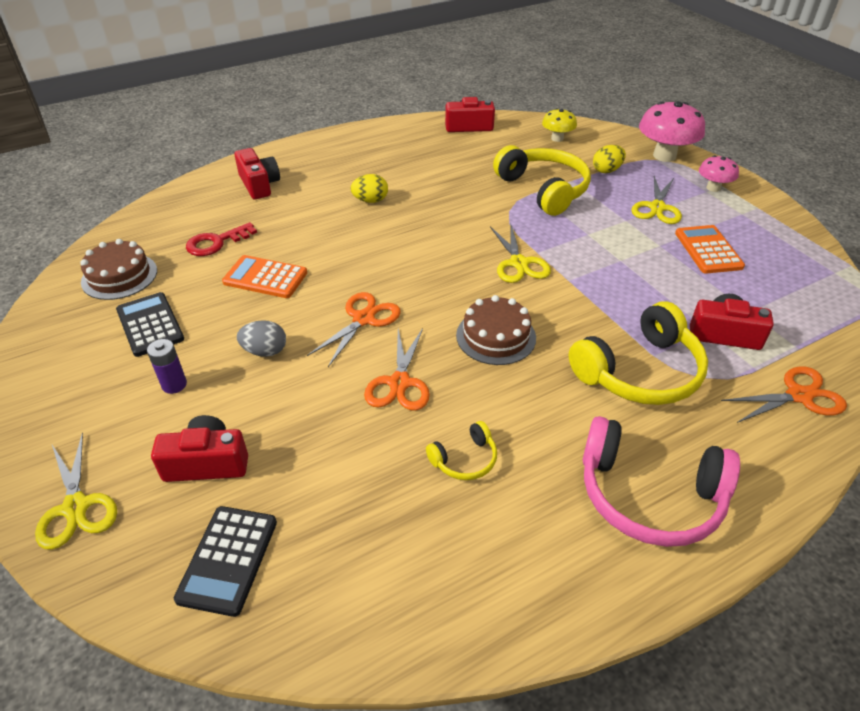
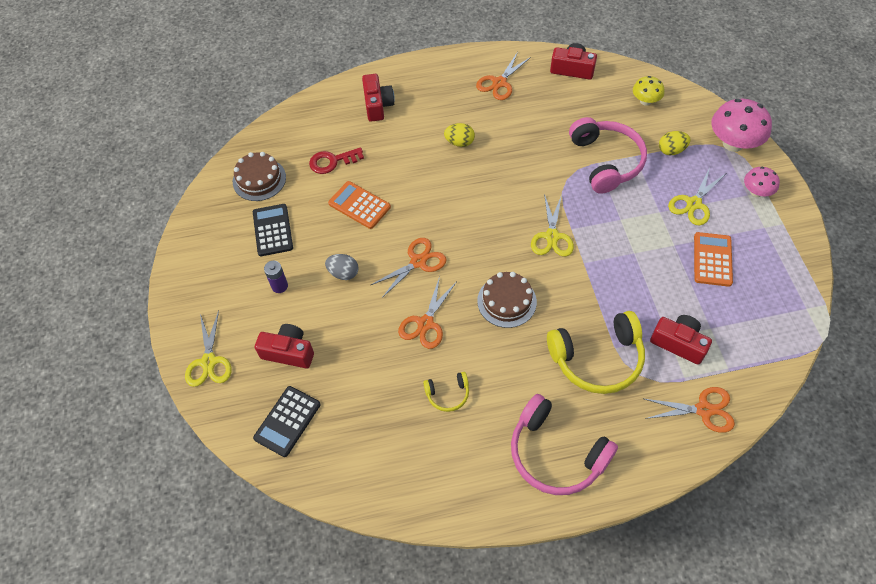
camera: 20 degrees right, 15 degrees up
yellow headphones [493,145,591,216] -> pink headphones [569,117,647,194]
none -> orange scissors [476,52,531,100]

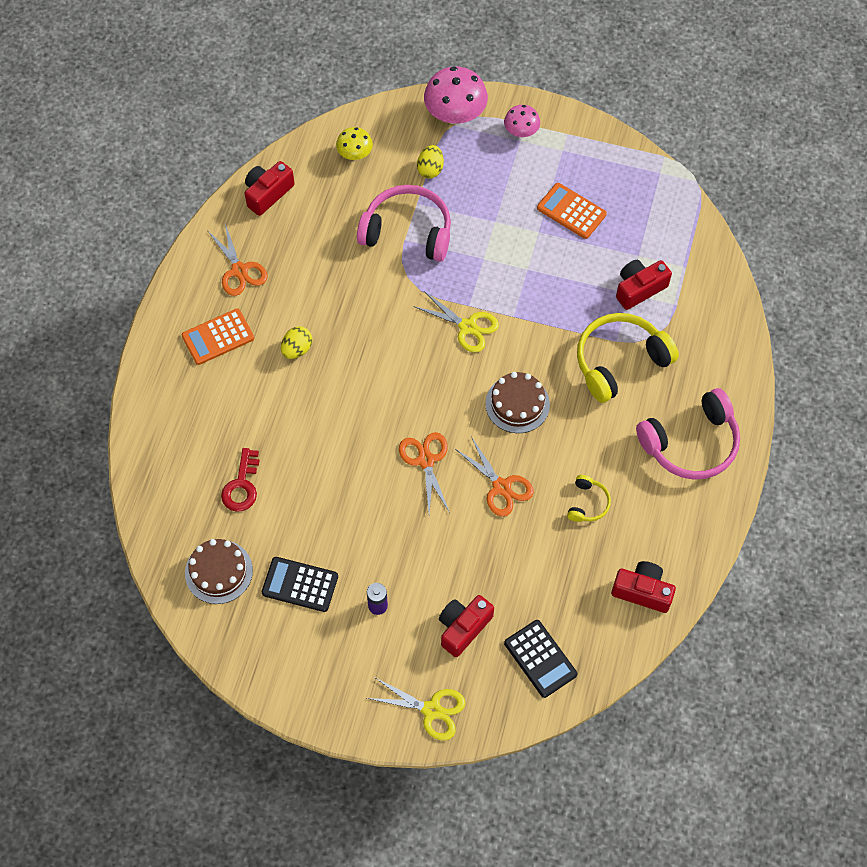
camera: 65 degrees left, 5 degrees up
grey egg [325,254,359,280] -> none
orange calculator [328,181,391,229] -> orange calculator moved to [182,309,254,365]
red camera [362,74,395,122] -> red camera moved to [611,561,676,613]
yellow headphones [547,311,645,394] -> yellow headphones turned 135 degrees counterclockwise [577,313,679,403]
orange scissors [645,387,735,433] -> none
yellow scissors [668,167,725,226] -> none

